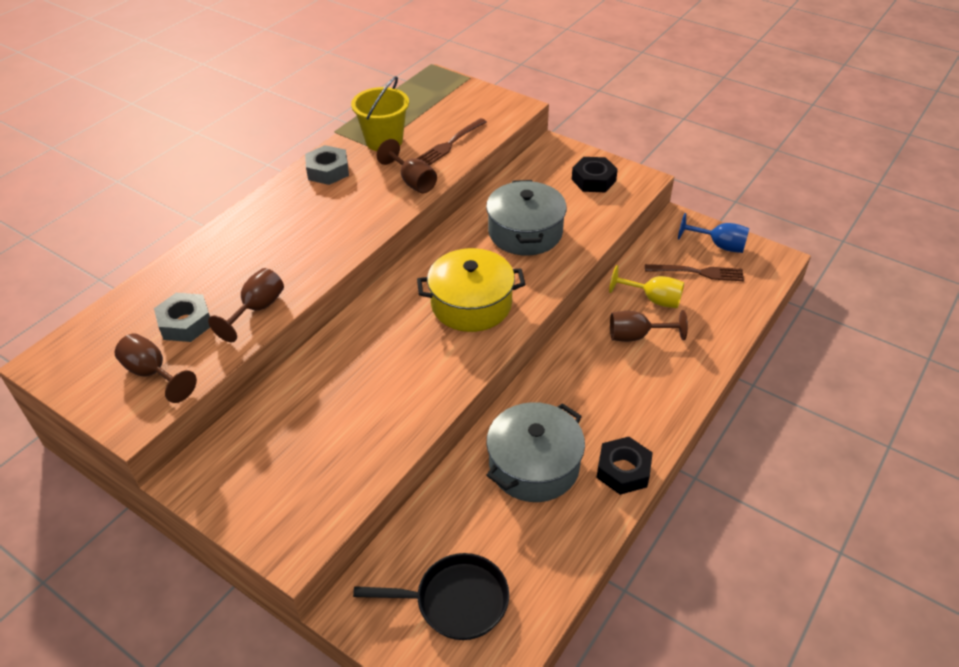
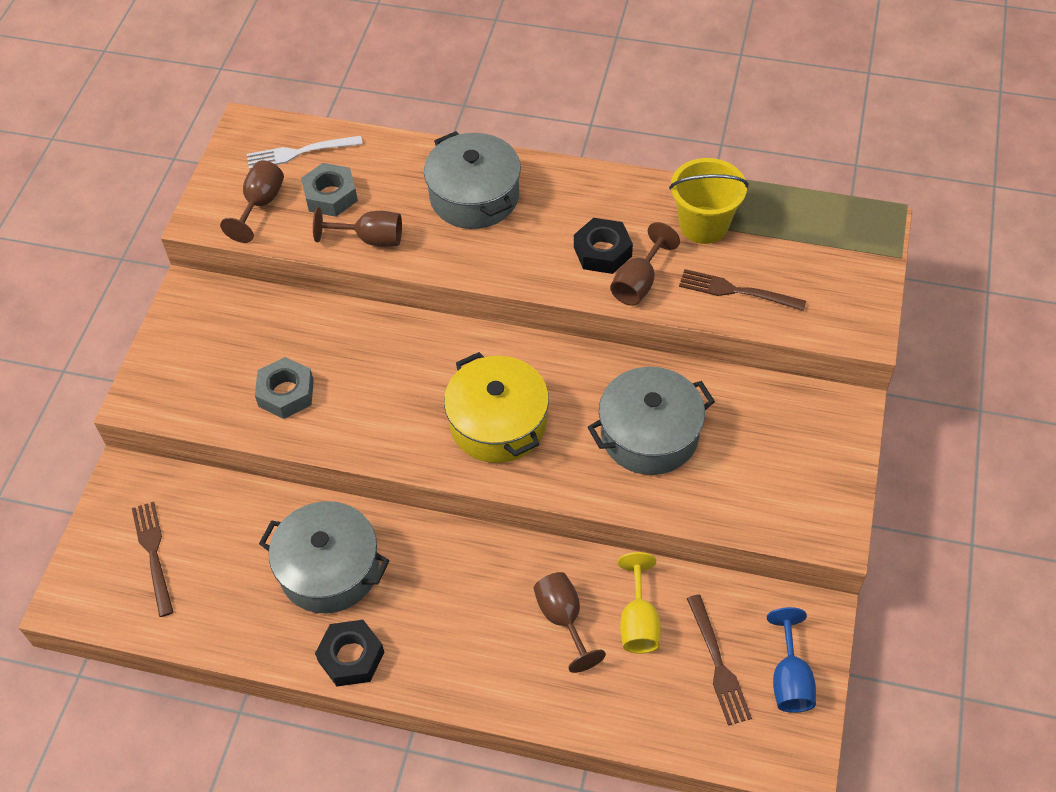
camera: 70 degrees right, 10 degrees up
grey nut [305,145,349,185] -> grey nut moved to [255,357,314,419]
black pan [353,553,509,640] -> brown fork [132,502,174,617]
black nut [572,157,618,192] -> black nut moved to [574,218,633,274]
none -> white fork [247,136,363,170]
none -> grey pot [424,131,521,229]

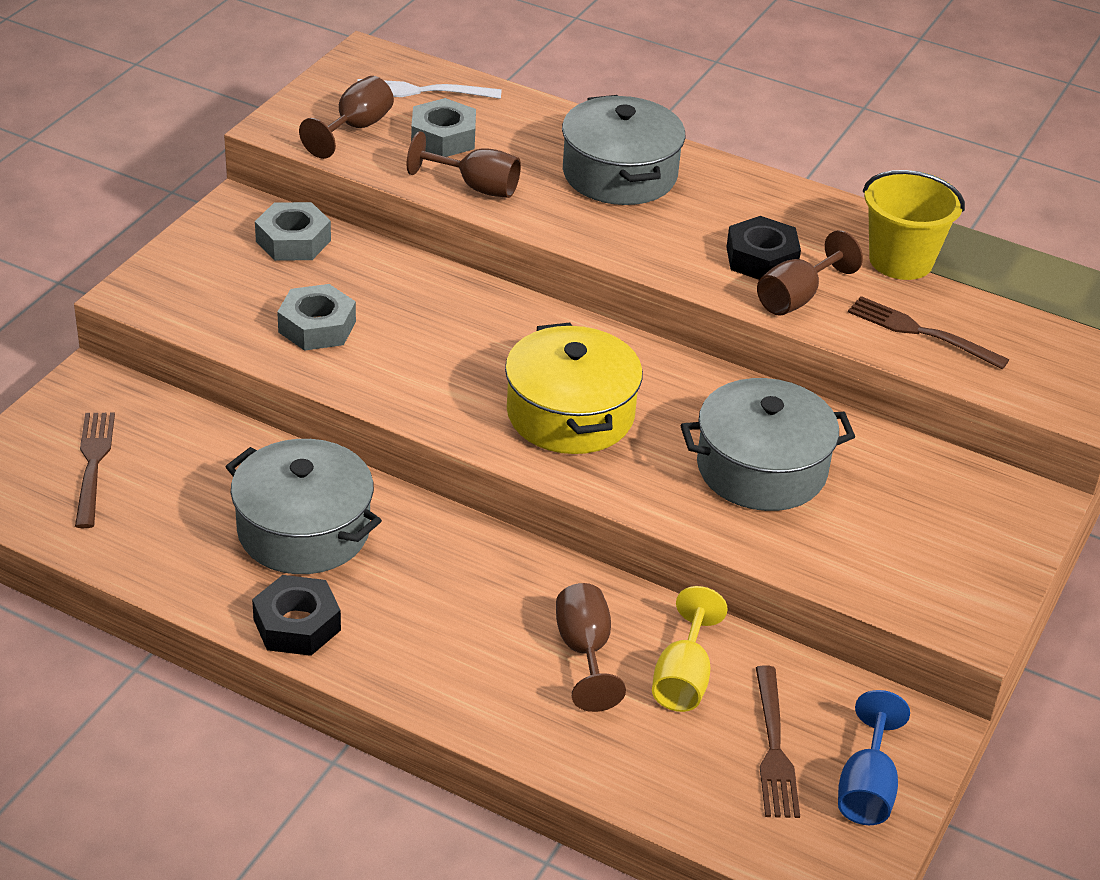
camera: 10 degrees right, 15 degrees down
none -> grey nut [255,202,331,261]

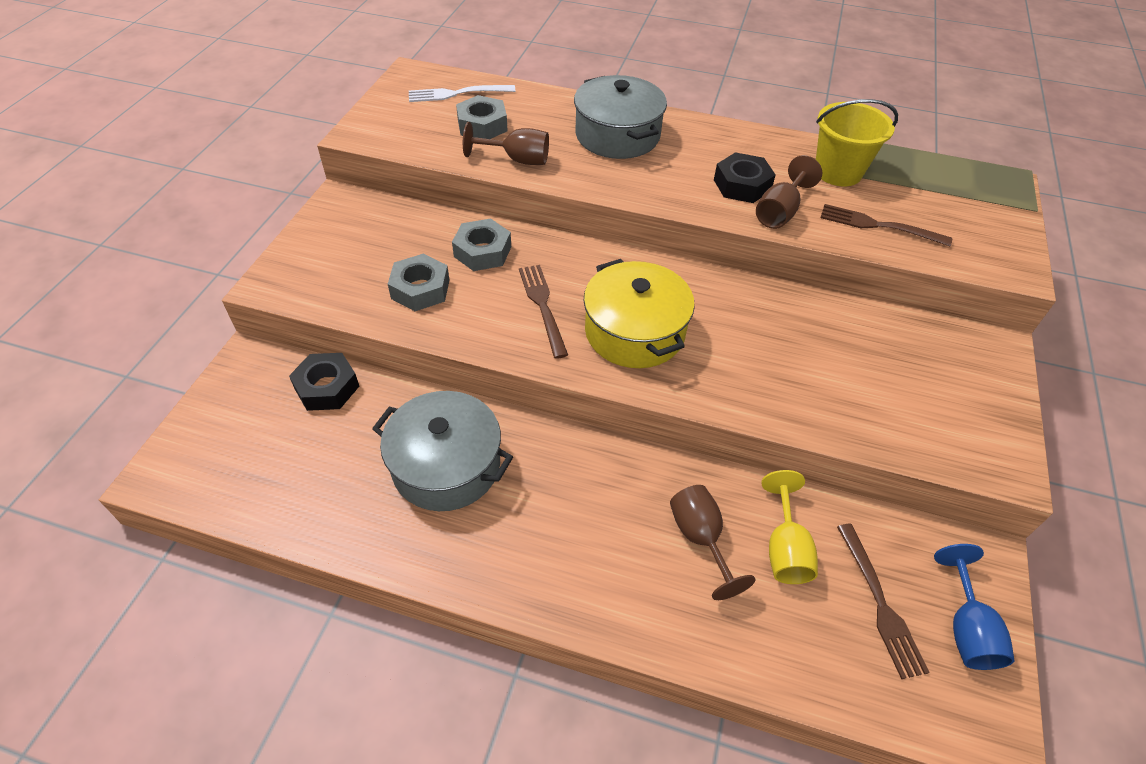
camera: 10 degrees left, 10 degrees up
brown fork [75,413,115,528] -> brown fork moved to [519,265,568,359]
black nut [252,575,341,656] -> black nut moved to [289,353,359,411]
grey nut [255,202,331,261] -> grey nut moved to [452,218,511,271]
brown goblet [299,76,394,159] -> none
grey pot [681,378,855,511] -> none

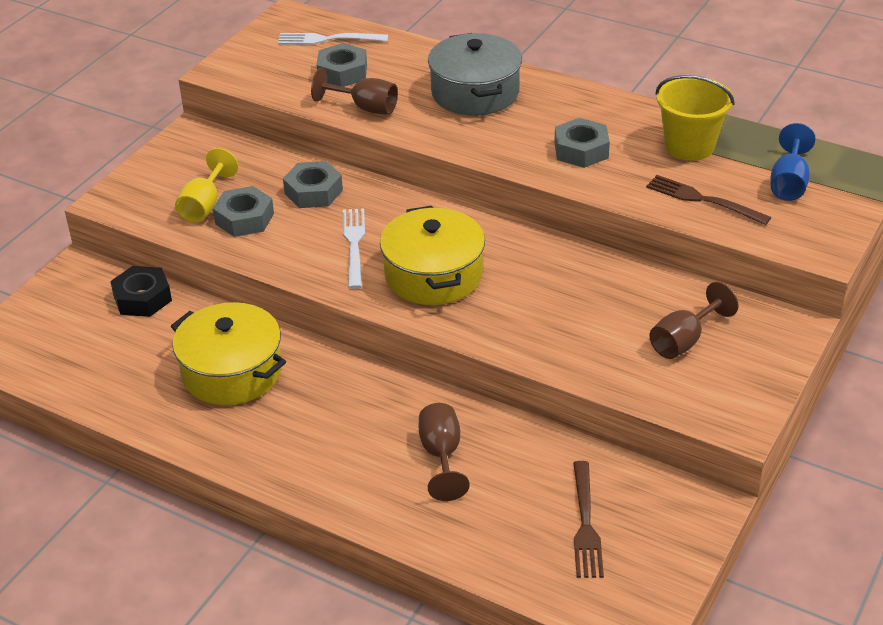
camera: 15 degrees right, 10 degrees down
grey pot [372,391,513,511] -> yellow pot [171,302,286,405]
brown fork [519,265,568,359] -> white fork [343,208,365,289]
black nut [714,152,776,203] -> grey nut [554,118,610,168]
brown goblet [756,155,823,229] -> brown goblet moved to [649,282,739,359]
yellow goblet [762,470,818,584] -> yellow goblet moved to [175,148,239,223]
blue goblet [934,544,1014,670] -> blue goblet moved to [770,123,815,201]

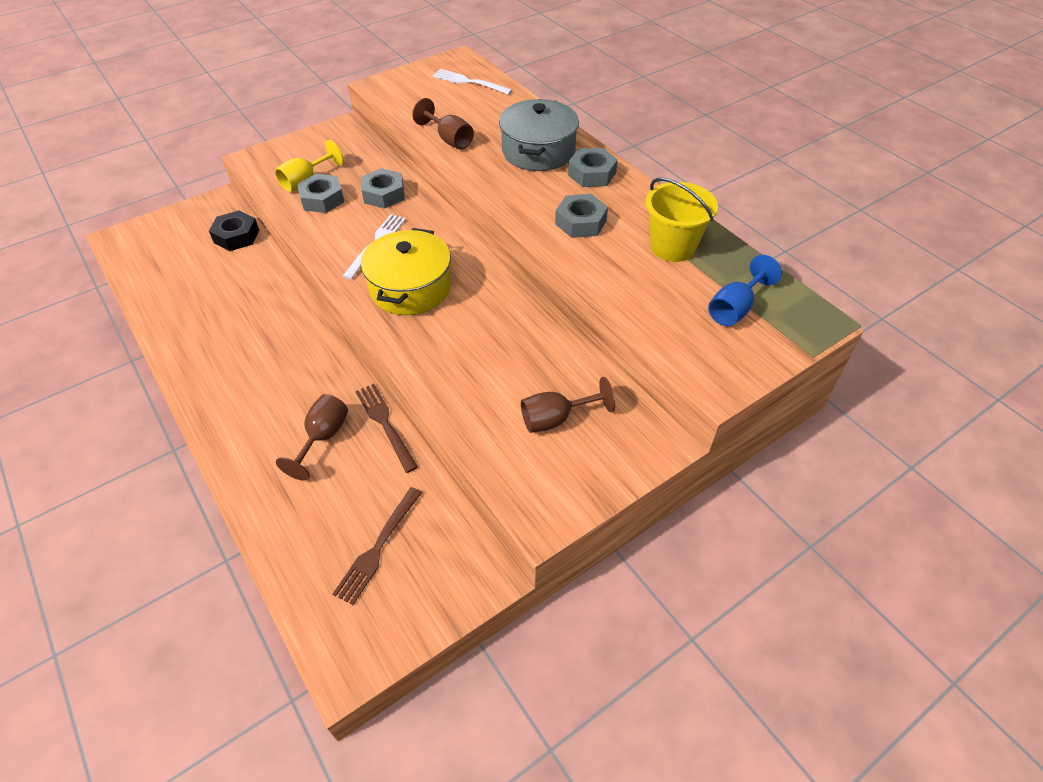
camera: 25 degrees right, 10 degrees up
yellow pot [171,302,286,405] -> none
grey nut [317,43,367,87] -> grey nut moved to [568,148,618,187]
brown fork [646,175,771,225] -> brown fork moved to [355,384,418,473]

